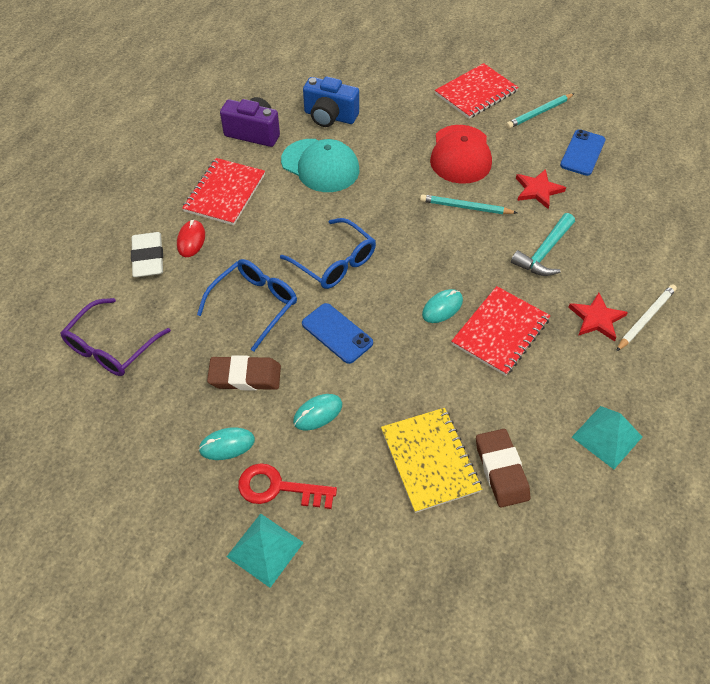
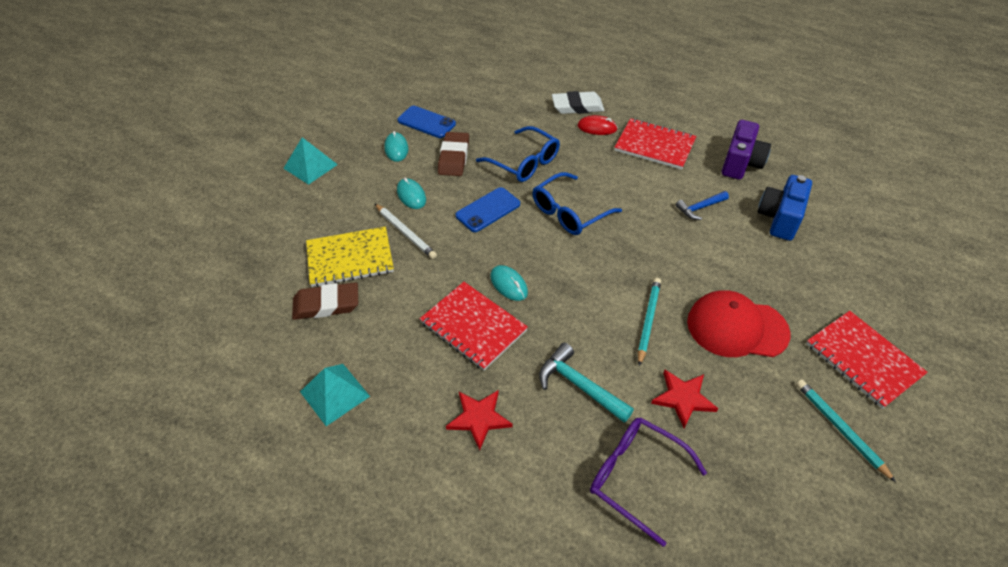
camera: 95 degrees right, 5 degrees down
purple glasses [61,298,171,376] -> purple glasses moved to [590,417,707,547]
red key [238,463,337,509] -> none
turquoise cap [281,139,359,192] -> blue hammer [676,191,729,220]
blue phone [560,129,605,176] -> blue phone moved to [397,106,456,138]
white pencil [616,284,677,352] -> white pencil moved to [375,204,437,259]

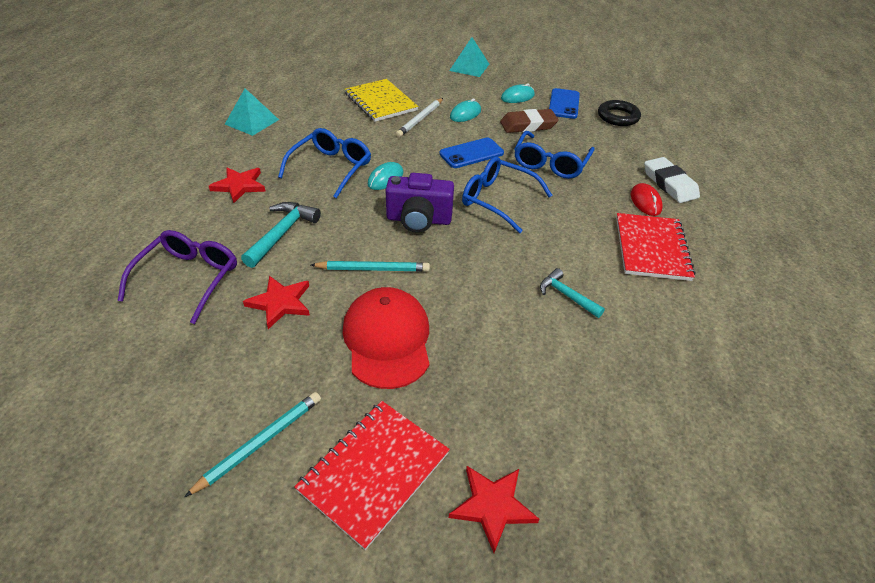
camera: 70 degrees right, 5 degrees down
brown eraser [292,282,358,320] -> none
red notebook [420,282,528,370] -> blue glasses [278,128,371,199]
blue phone [456,187,520,232] -> blue phone turned 60 degrees counterclockwise [439,138,504,168]
blue hammer [676,191,729,220] -> turquoise hammer [540,268,605,318]
purple camera [722,120,771,180] -> purple camera moved to [386,173,454,233]
blue camera [758,175,812,241] -> none
none -> red star [449,466,539,553]
none -> black ring [598,100,641,126]

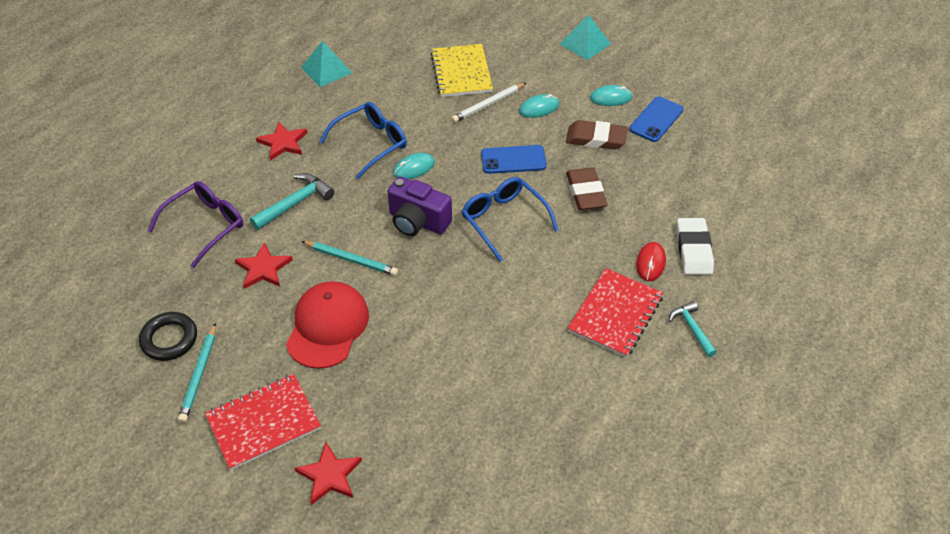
camera: 25 degrees right, 5 degrees up
turquoise pencil [184,392,321,497] -> turquoise pencil turned 120 degrees clockwise [178,323,216,423]
blue glasses [514,131,595,179] -> brown eraser [566,167,608,210]
turquoise hammer [540,268,605,318] -> turquoise hammer moved to [669,301,717,357]
black ring [598,100,641,126] -> black ring moved to [139,312,197,361]

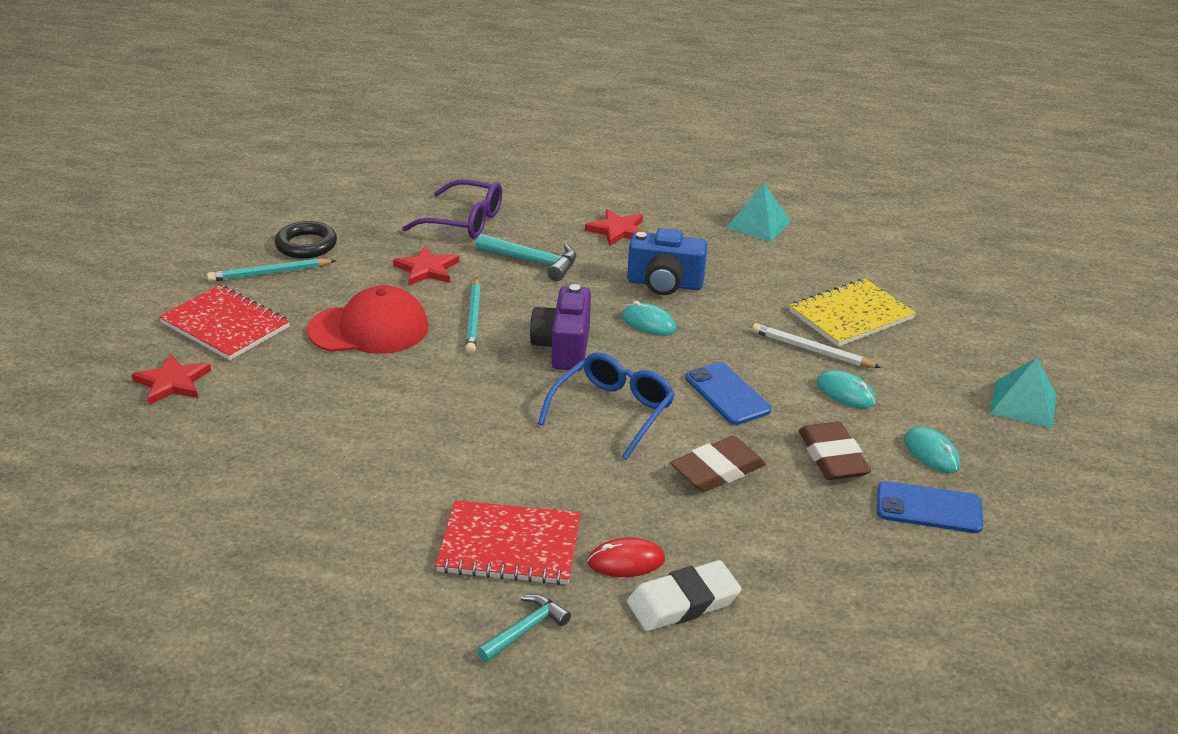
camera: 65 degrees right, 15 degrees down
blue glasses [319,102,407,179] -> blue camera [627,228,707,295]

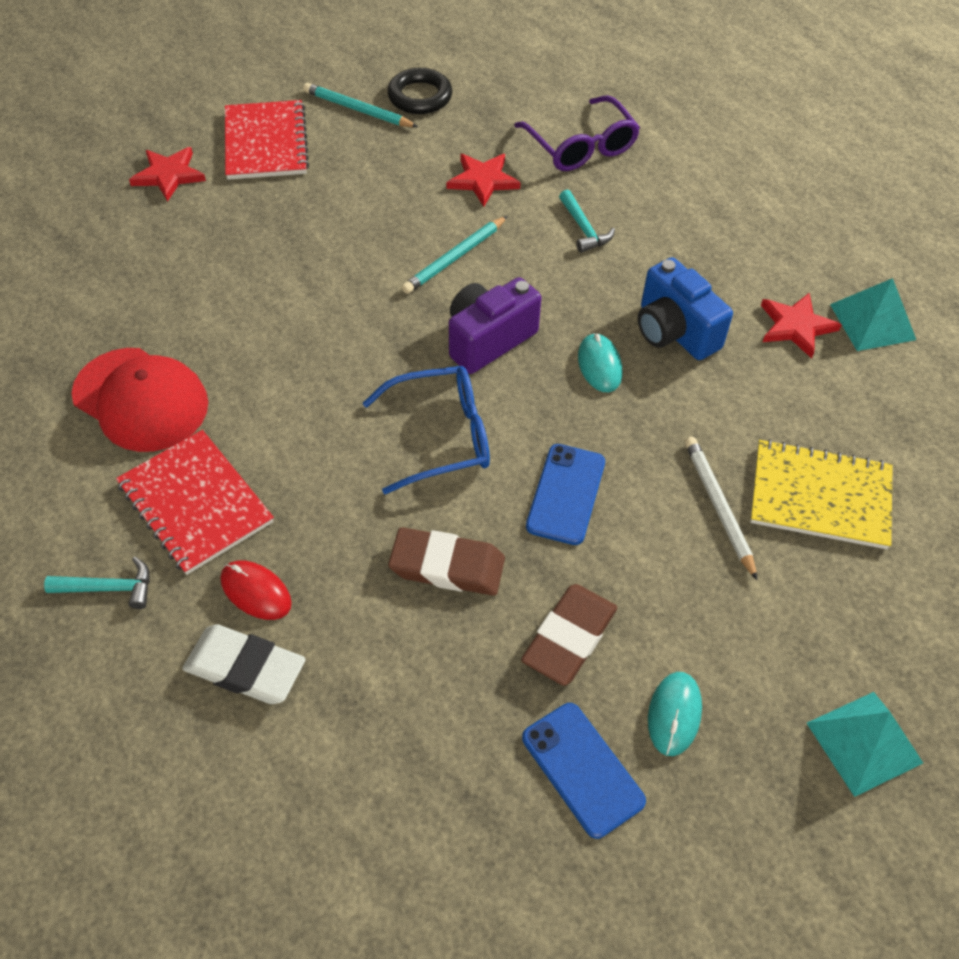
camera: 45 degrees right, 20 degrees up
red cap [307,285,429,354] -> red cap moved to [71,348,208,452]
turquoise hammer [476,234,576,281] -> turquoise hammer [559,190,615,253], size x0.67
red star [585,209,644,246] -> red star moved to [761,292,842,358]
turquoise mouse [817,370,876,409] -> none

